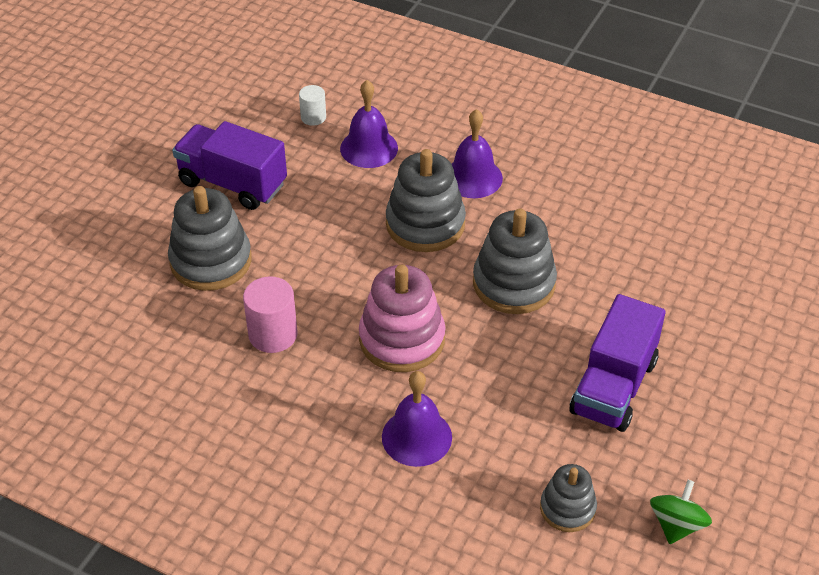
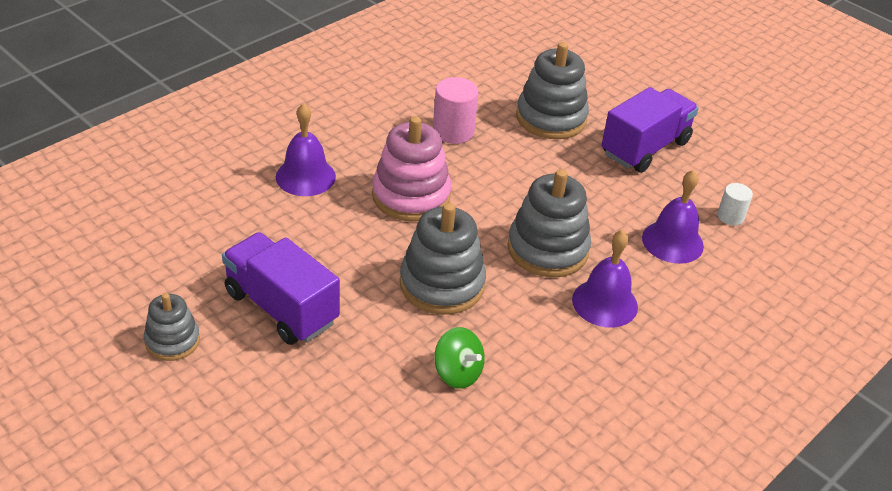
camera: 105 degrees right, 5 degrees down
grey stacking toy [540,464,597,532] -> grey stacking toy moved to [144,293,200,361]
green spinning top [650,480,712,544] -> green spinning top moved to [434,327,485,389]

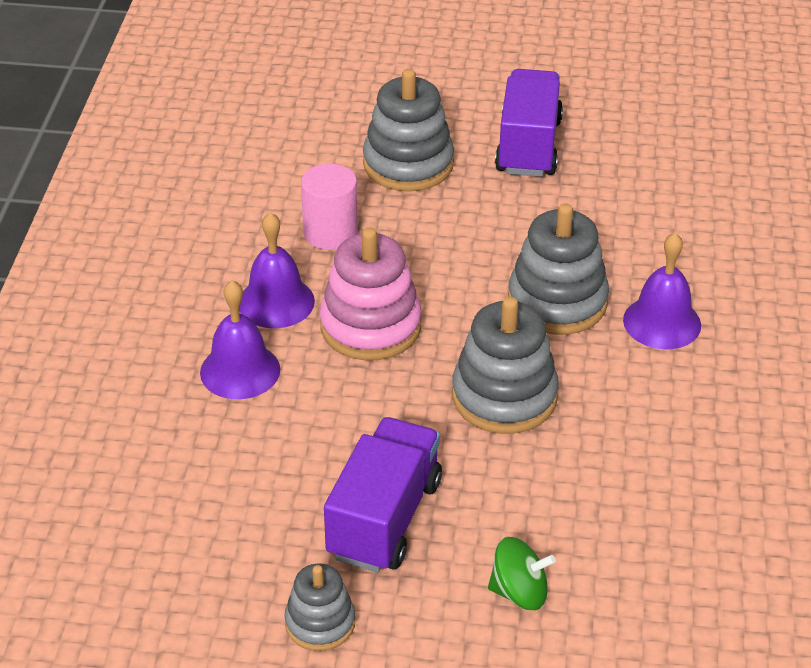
camera: 35 degrees left, 0 degrees up
purple truck [222,232,340,345] -> purple truck turned 105 degrees clockwise [324,417,442,572]
green spinning top [434,327,485,389] -> green spinning top moved to [488,537,556,610]
purple bell [642,170,704,264] -> purple bell moved to [240,212,315,328]
white cylinder [717,183,753,226] -> none

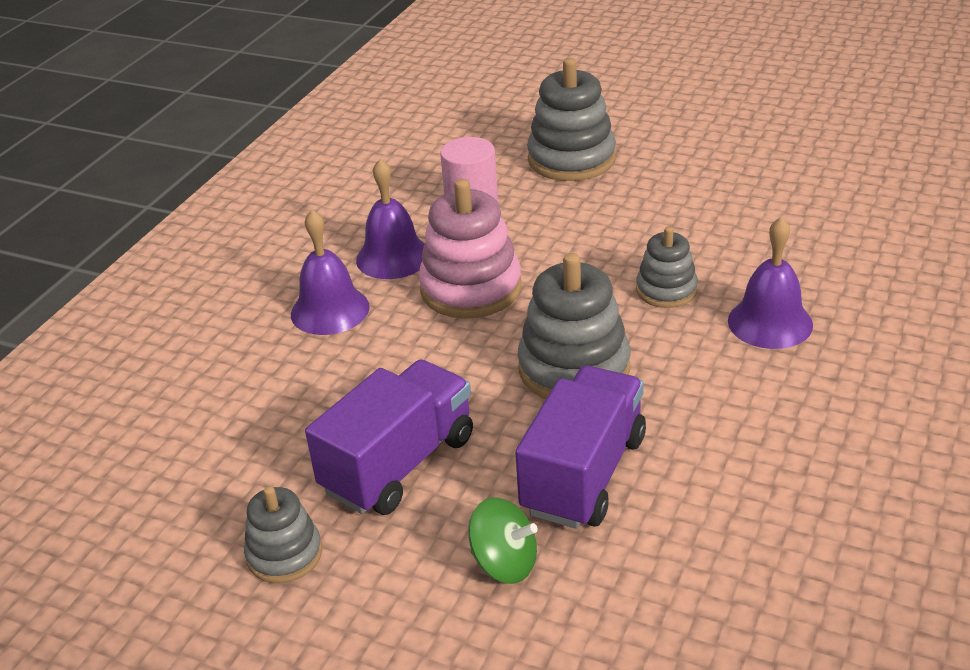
camera: 20 degrees right, 5 degrees down
purple truck [495,69,563,177] -> purple truck moved to [515,366,646,529]
grey stacking toy [508,203,609,335] -> grey stacking toy [636,227,698,308], size x0.58

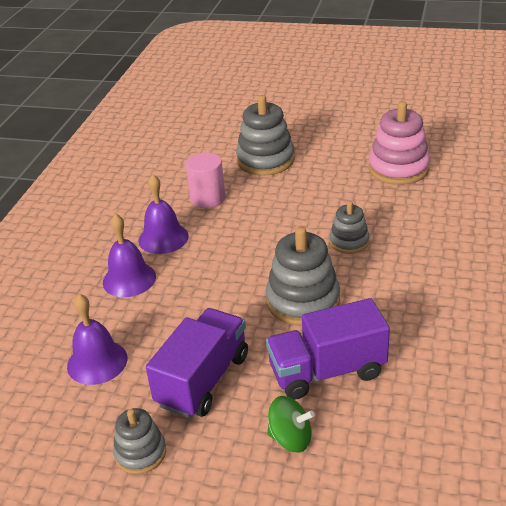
camera: 10 degrees left, 0 degrees up
pink stacking toy [418,179,521,319] -> pink stacking toy moved to [369,101,430,185]
purple truck [515,366,646,529] -> purple truck turned 120 degrees counterclockwise [266,298,390,400]
purple bell [728,217,813,349] -> purple bell moved to [67,294,127,385]

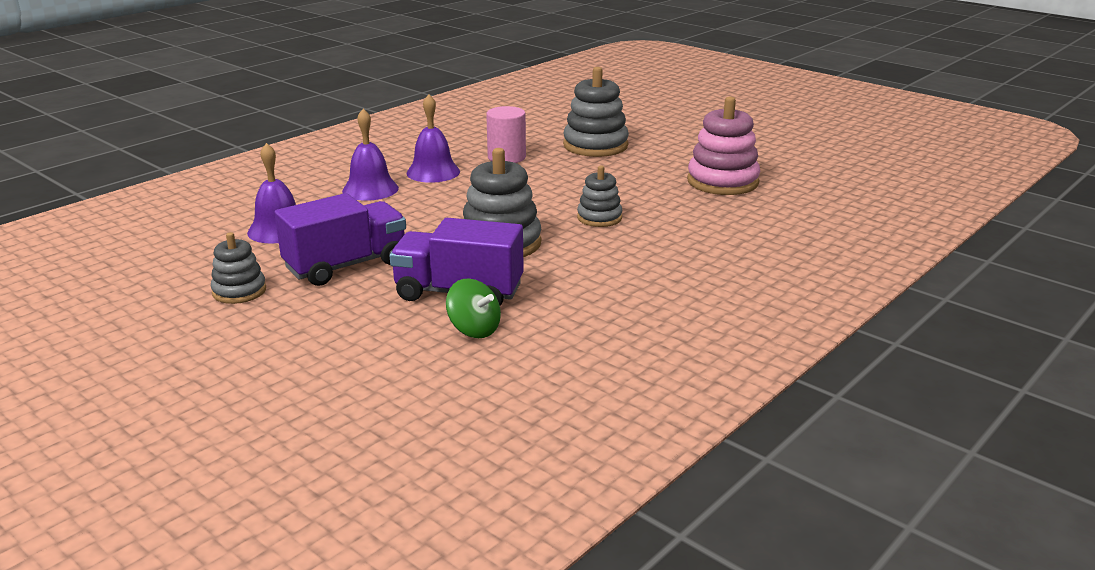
camera: 25 degrees right, 10 degrees down
green spinning top [267,396,315,453] -> green spinning top moved to [446,279,501,338]

